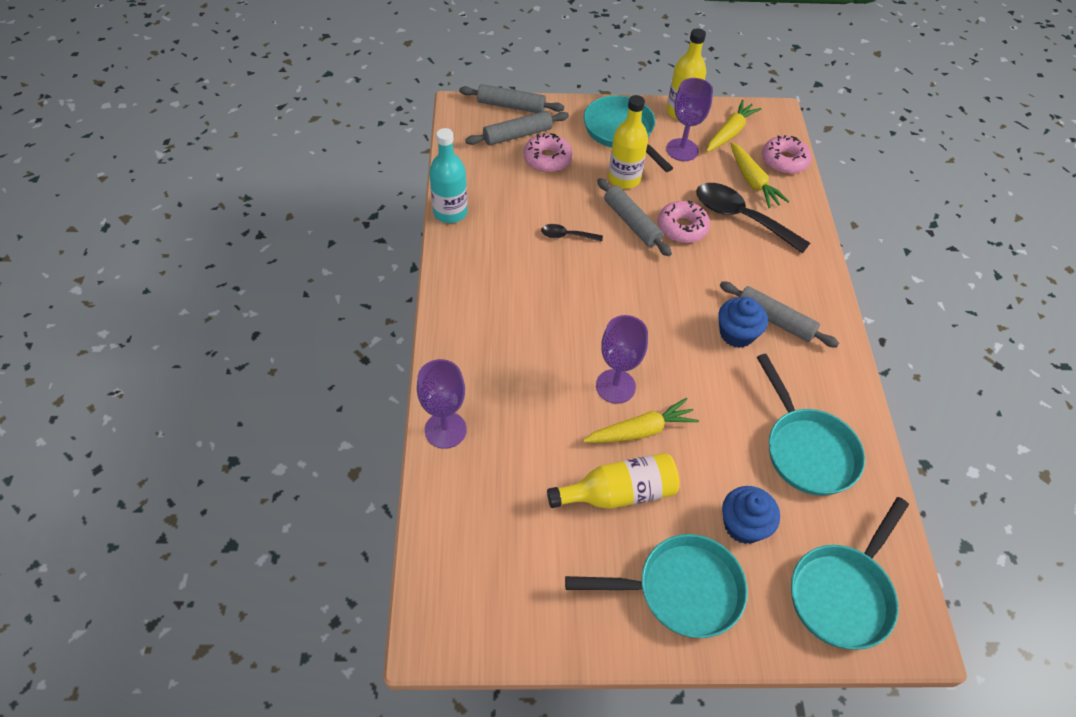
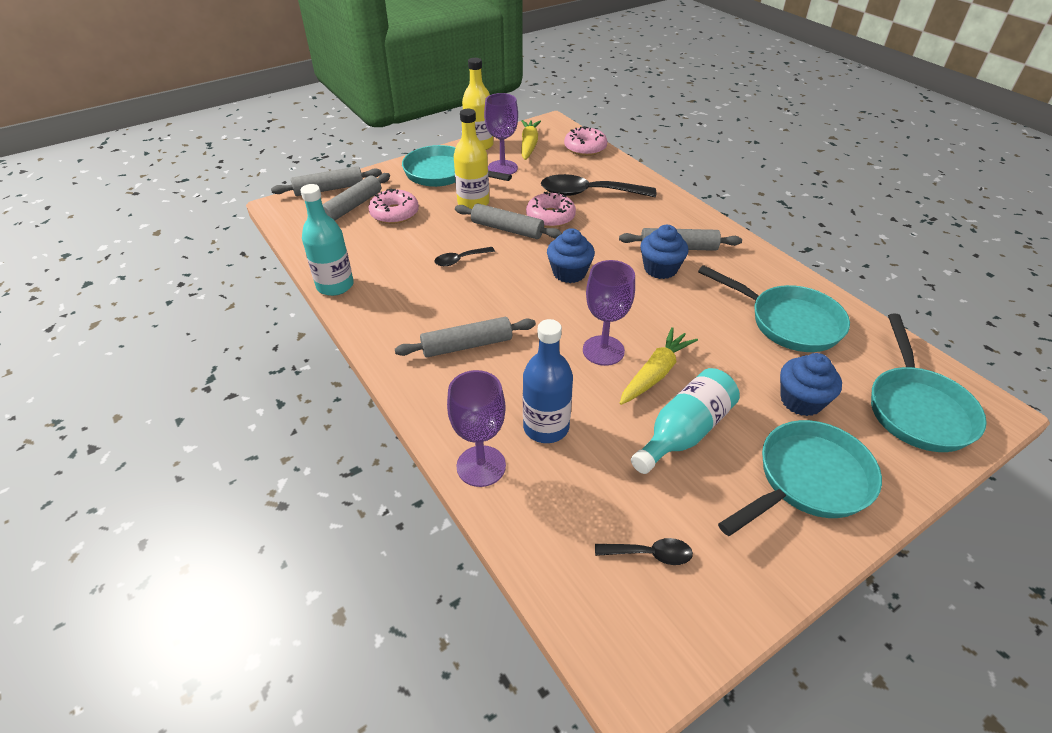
camera: 30 degrees left, 10 degrees down
yellow bottle [547,453,680,509] -> turquoise bottle [631,368,740,474]
yellow carrot [730,142,790,208] -> none
none -> grey rolling pin [395,317,536,357]
none -> blue bottle [523,319,573,443]
none -> blue cupcake [547,228,595,283]
none -> black spoon [595,538,693,565]

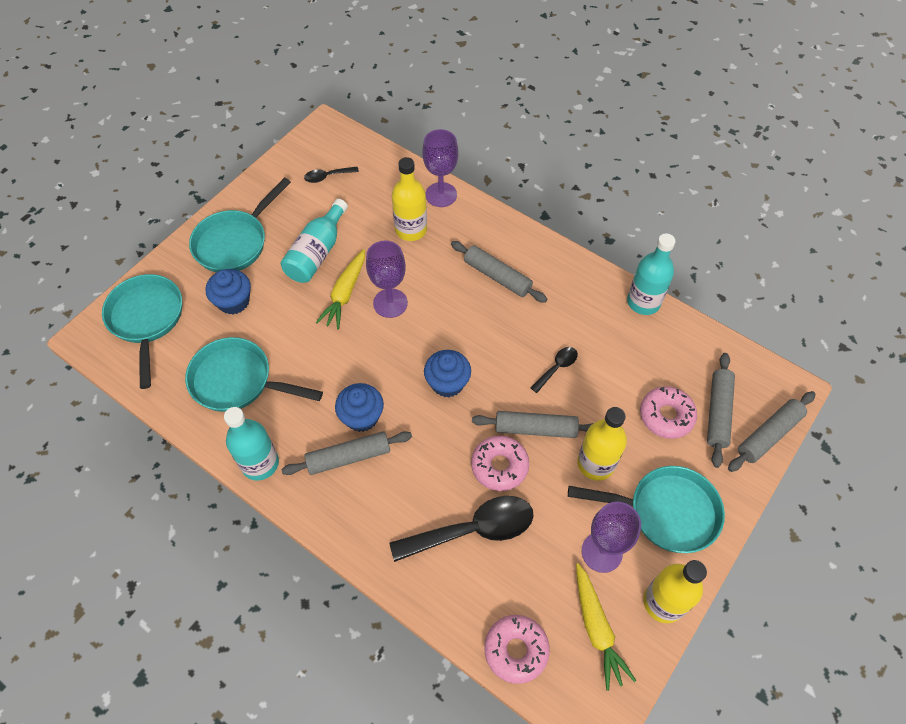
camera: 160 degrees right, 15 degrees up
grey rolling pin [395,317,536,357] -> grey rolling pin turned 75 degrees clockwise [451,241,547,303]
blue bottle [523,319,573,443] -> yellow bottle [392,157,427,241]
none -> turquoise bottle [224,407,279,481]

